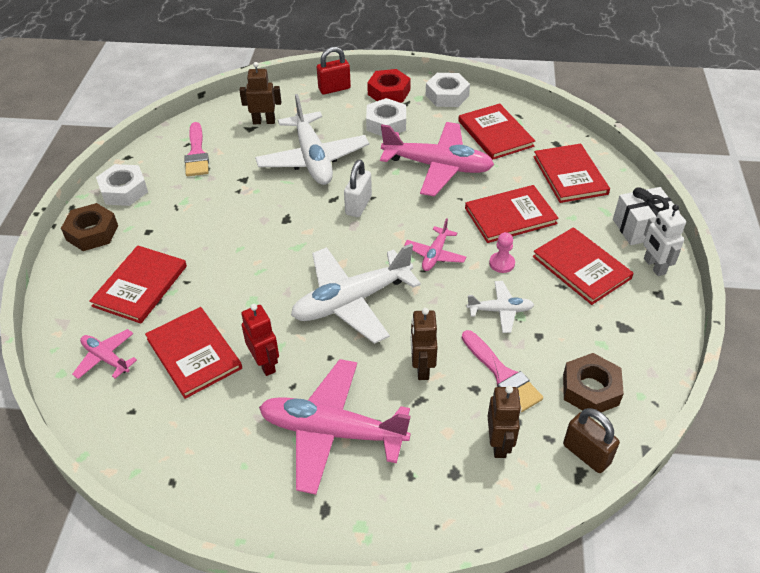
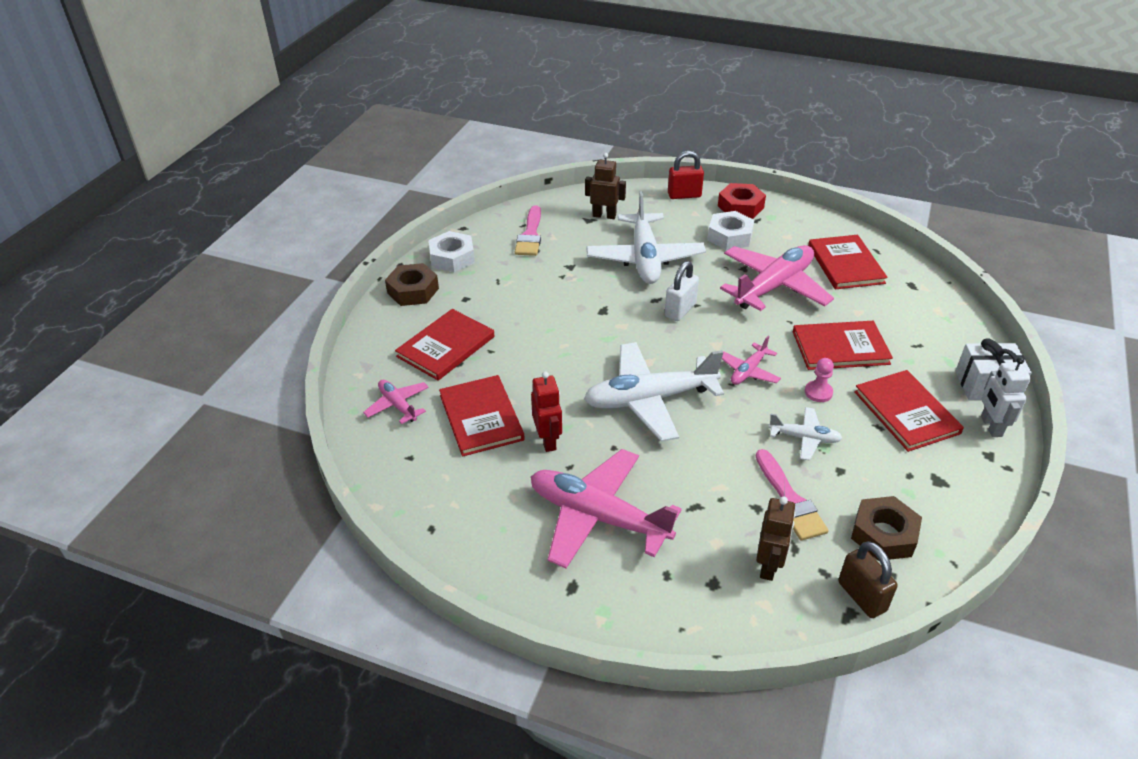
camera: 15 degrees right, 5 degrees down
pink plane [380,122,494,197] -> pink plane turned 75 degrees counterclockwise [720,245,834,311]
brown robot [411,308,438,380] -> none
white nut [426,73,470,107] -> none
red book [533,144,610,203] -> none

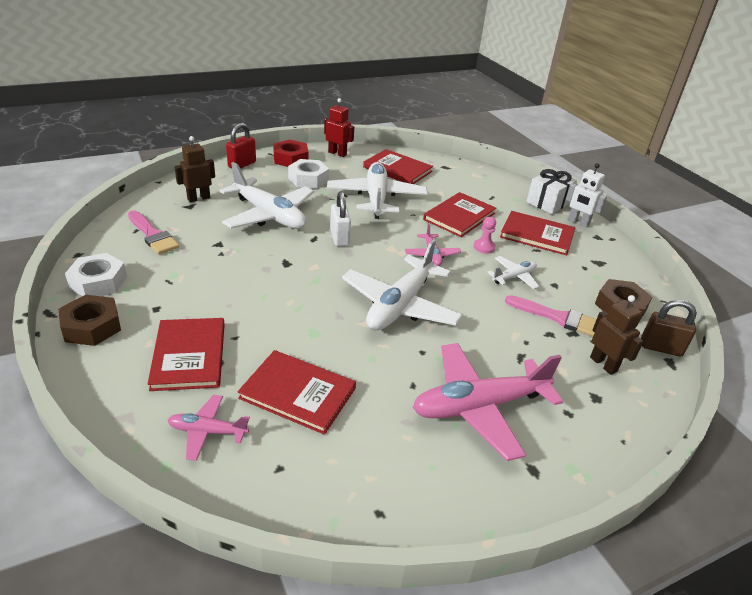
camera: 50 degrees left, 5 degrees down
red robot [531,371,562,452] -> red robot moved to [324,98,354,157]
pink plane [720,245,834,311] -> white plane [327,162,428,219]

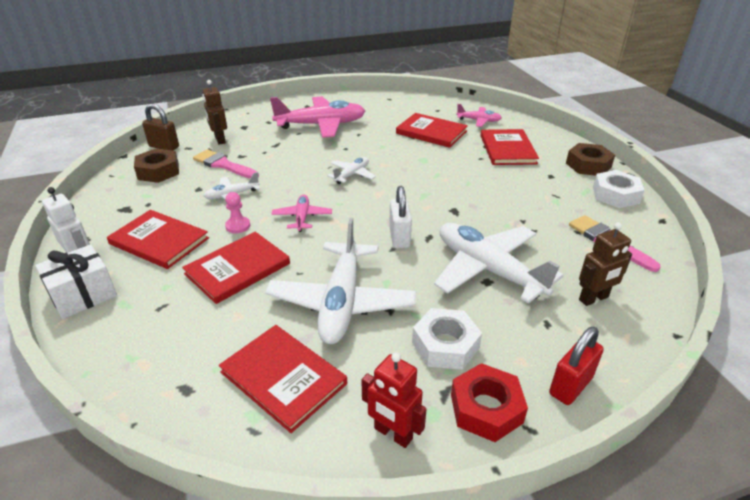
camera: 170 degrees left, 0 degrees up
white plane [342,239,463,331] -> white plane [327,157,376,184], size x0.49

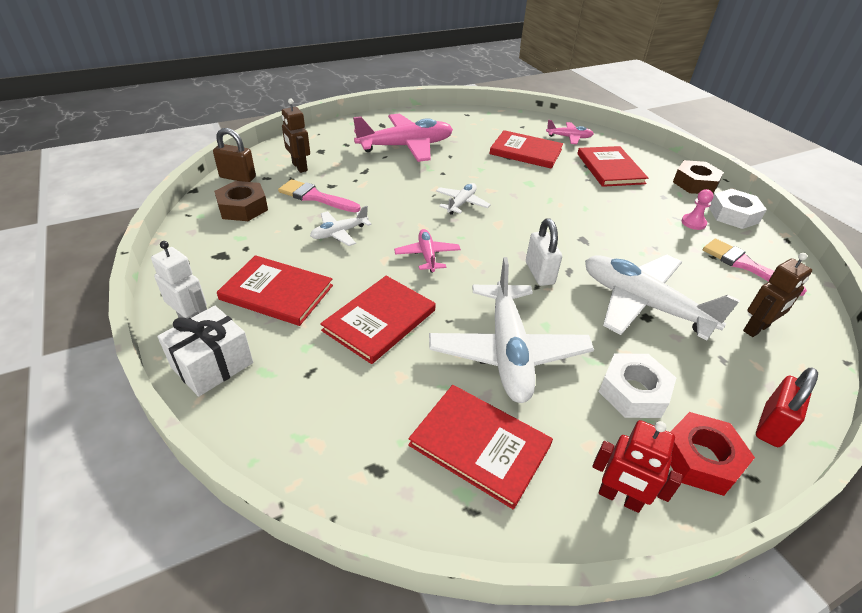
camera: 10 degrees left, 5 degrees up
pink pawn [225,192,250,233] -> pink pawn moved to [682,189,714,230]

